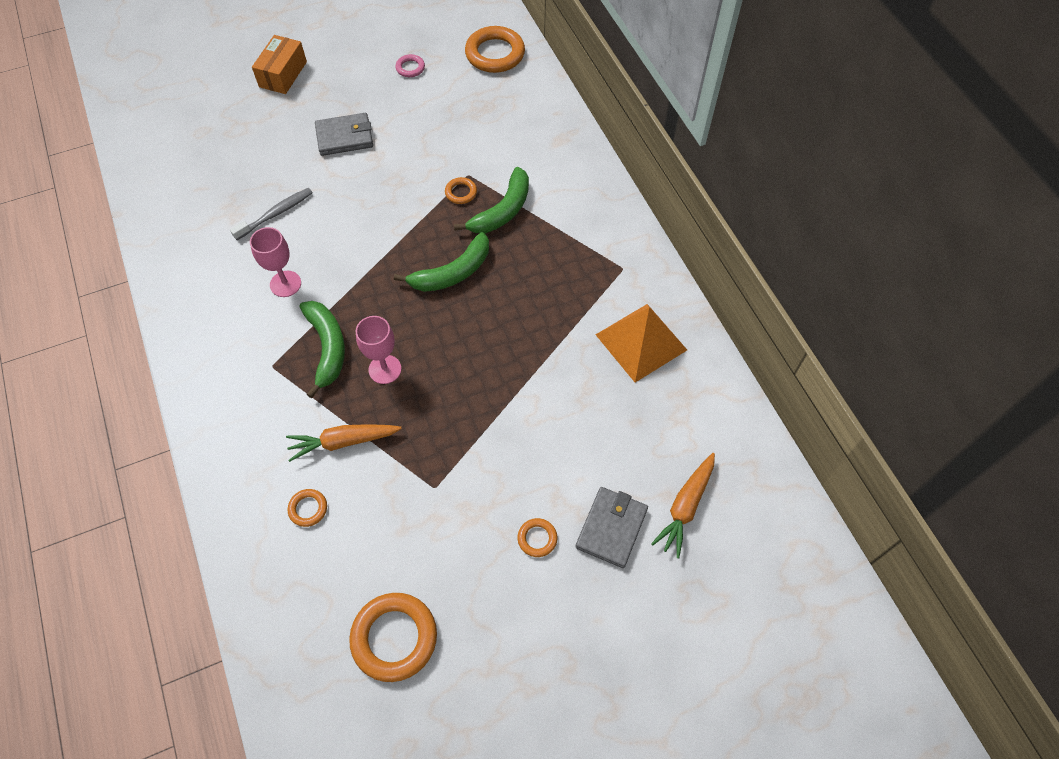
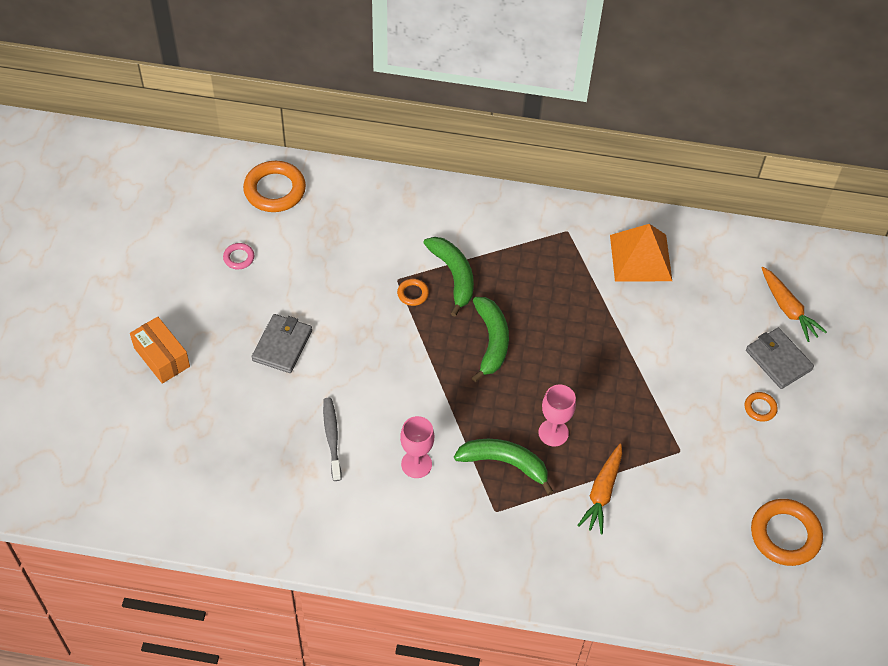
camera: 60 degrees left, 5 degrees down
orange ring [288,489,327,527] -> none

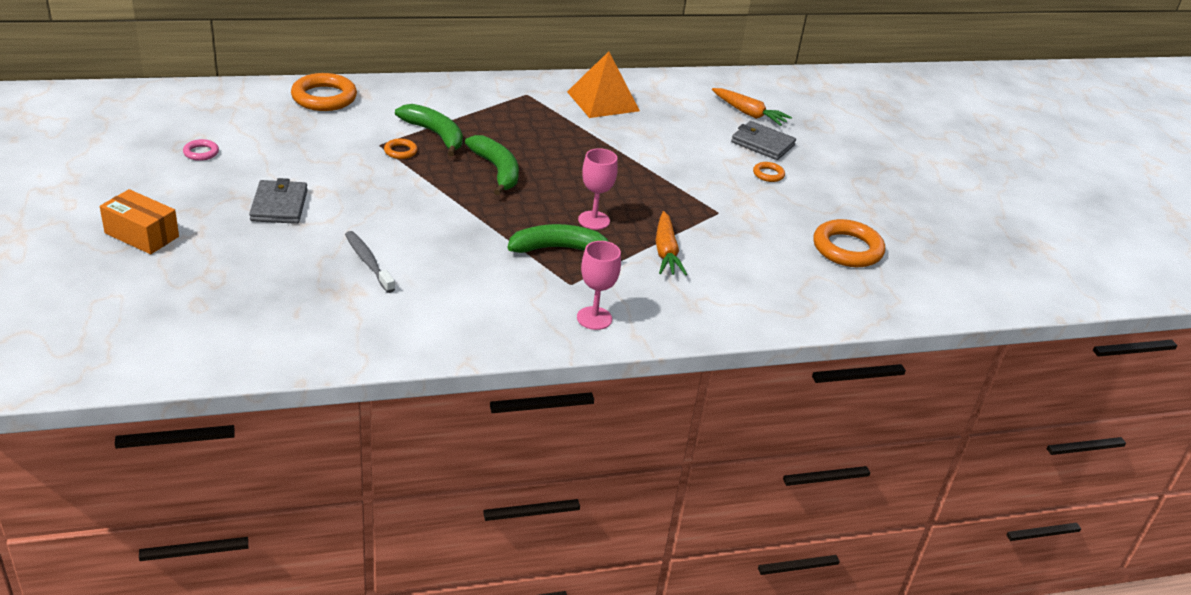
camera: 25 degrees left, 20 degrees down
orange ring [243,161,306,212] -> orange ring moved to [291,73,357,111]
pink goblet [400,416,434,478] -> pink goblet moved to [577,241,621,330]

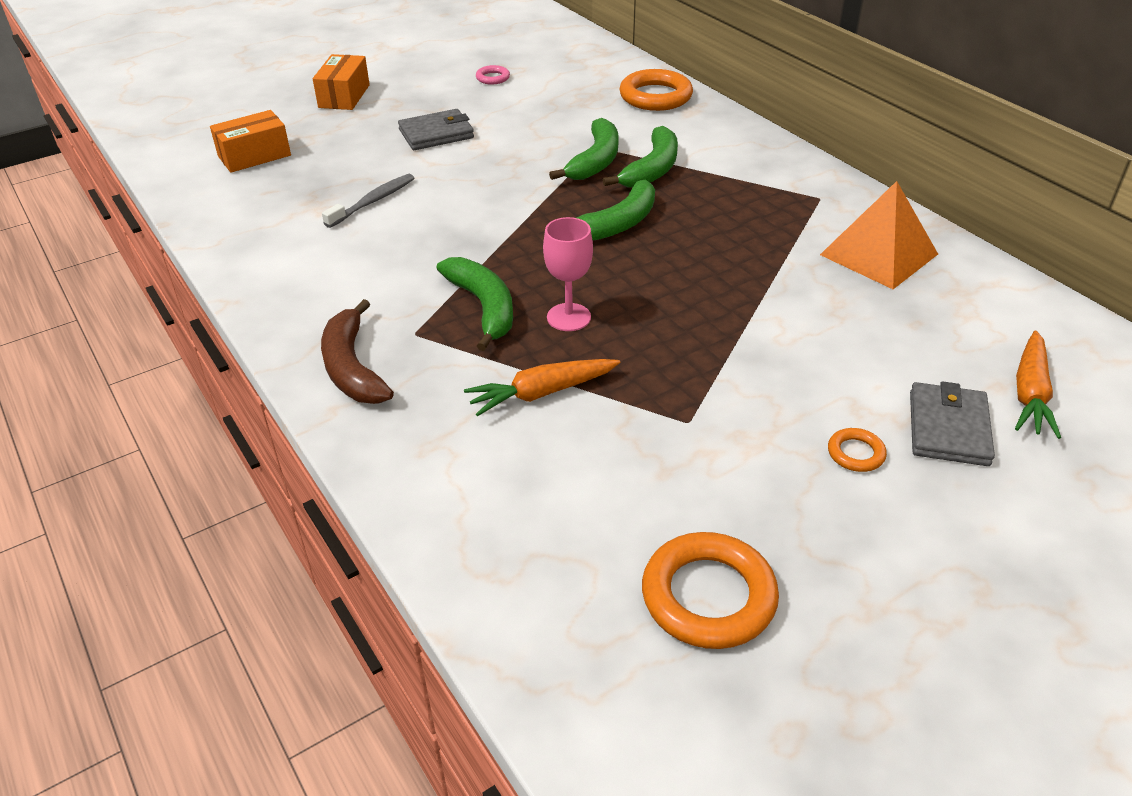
camera: 75 degrees right, 5 degrees up
orange ring [384,139,418,159] -> green banana [549,118,619,180]
pink goblet [577,241,621,330] -> brown banana [321,299,394,404]
none -> orange box [210,110,291,173]

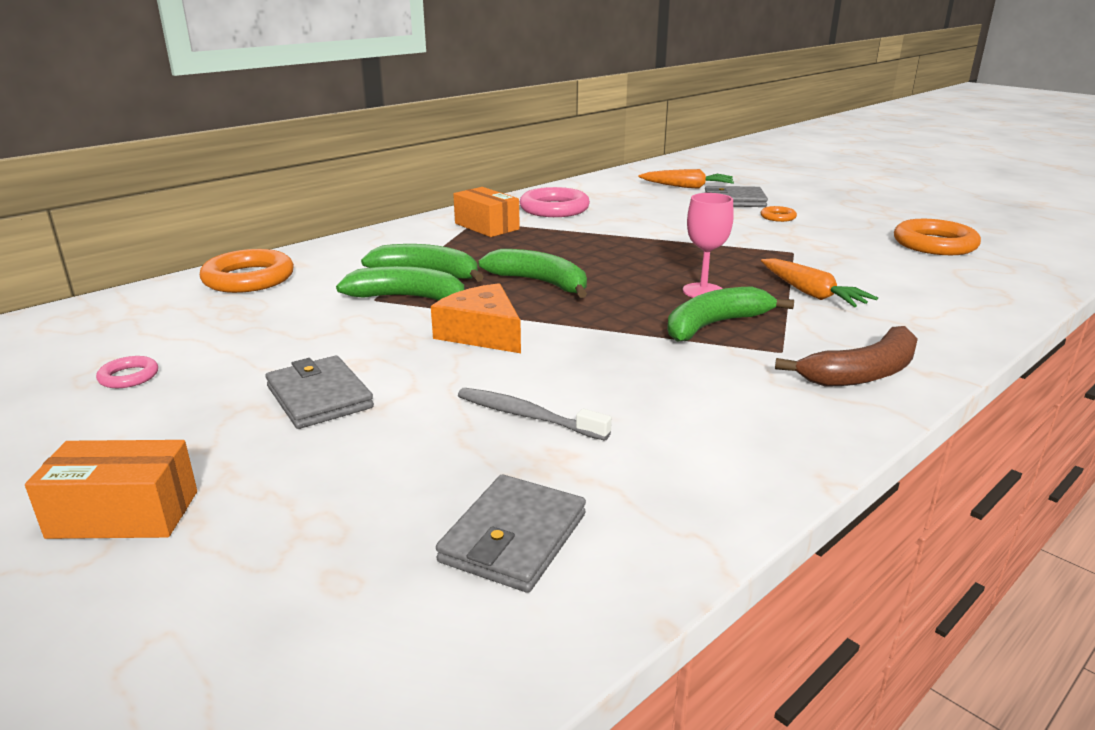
camera: 100 degrees left, 15 degrees down
orange box [210,110,291,173] -> orange box moved to [453,187,520,237]
orange pyramid [820,181,938,289] -> pink ring [520,187,590,217]
none -> orange cheese [431,283,521,353]
none -> grey wallet [436,475,586,593]

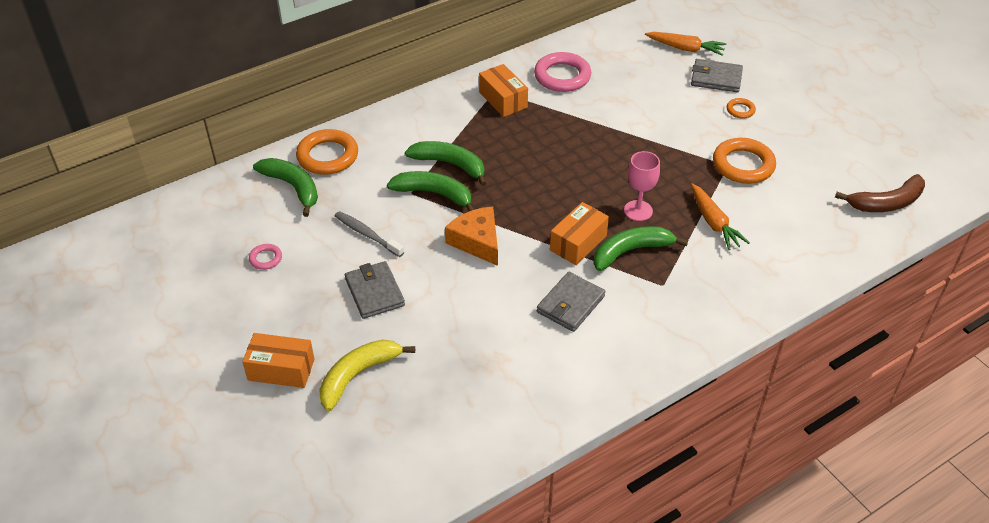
camera: 10 degrees right, 20 degrees up
grey wallet [436,475,586,593] -> grey wallet moved to [537,272,605,332]
grey toothbrush [458,388,612,441] -> grey toothbrush moved to [335,211,404,257]
green banana [478,249,587,298] -> green banana moved to [253,158,318,217]
brown banana [775,326,918,386] -> brown banana moved to [835,174,925,212]
orange ring [894,219,981,255] -> orange ring moved to [713,138,776,184]
none -> yellow banana [319,340,415,411]
none -> orange box [550,202,609,265]

